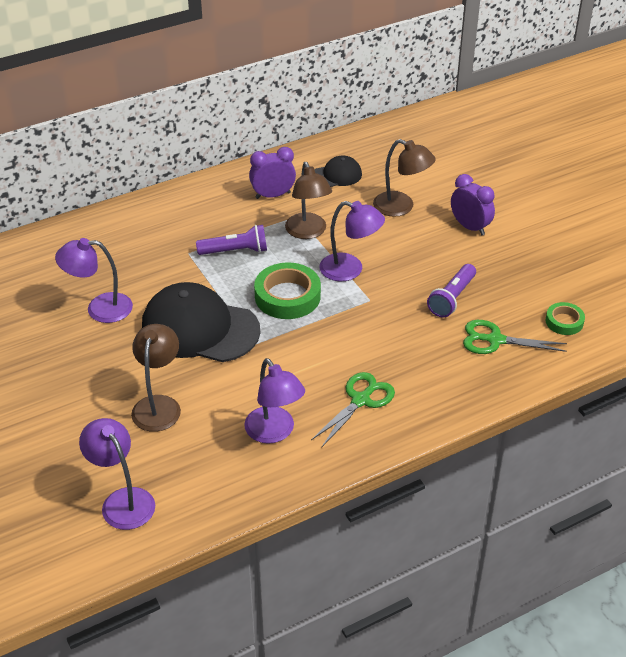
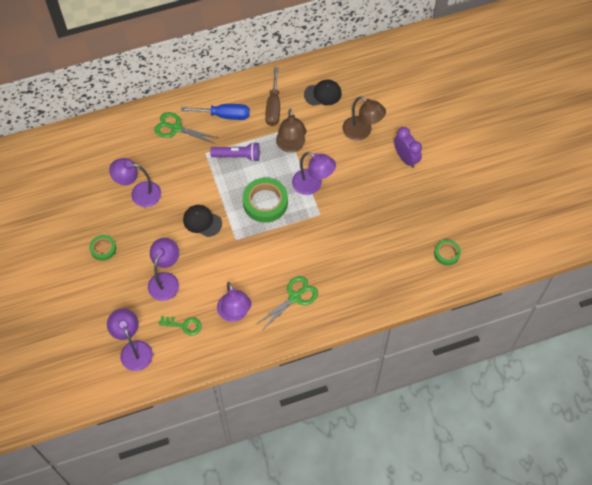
camera: 10 degrees right, 20 degrees up
brown lamp [131,324,181,432] -> purple lamp [148,238,179,301]
black cap [142,282,260,362] -> black cap [183,205,222,237], size x0.50
purple clock [249,147,296,199] -> brown screwdriver [265,67,280,126]
purple flashlight [427,264,476,318] -> none
green scissors [463,320,567,354] -> green scissors moved to [154,112,218,144]
none -> green tape [89,235,116,261]
none -> green key [159,316,202,336]
none -> blue screwdriver [181,104,250,120]

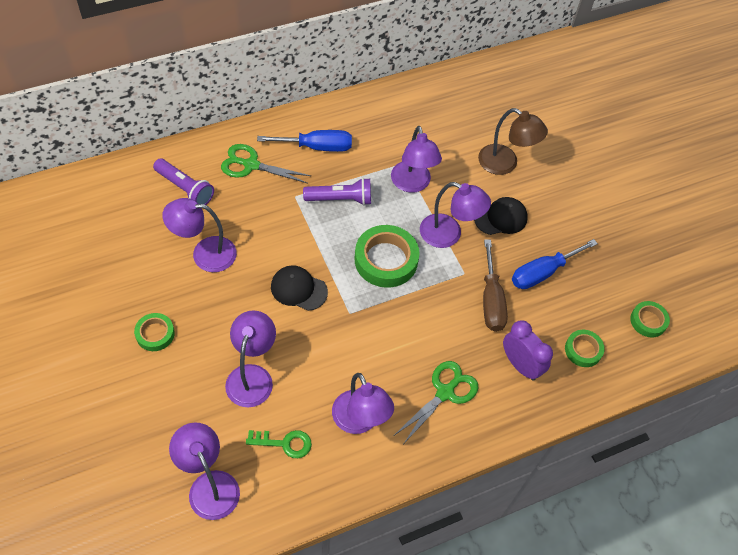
camera: 10 degrees left, 5 degrees down
brown screwdriver [265,67,280,126] -> brown screwdriver moved to [483,240,508,332]
brown lamp [276,109,306,153] -> purple lamp [391,126,442,193]
black cap [304,80,342,106] -> black cap moved to [474,197,528,235]
purple clock [394,127,422,168] -> purple clock moved to [503,320,553,381]
none -> purple flashlight [153,159,214,205]
none -> blue screwdriver [512,239,598,289]
none -> green tape [565,330,605,367]

